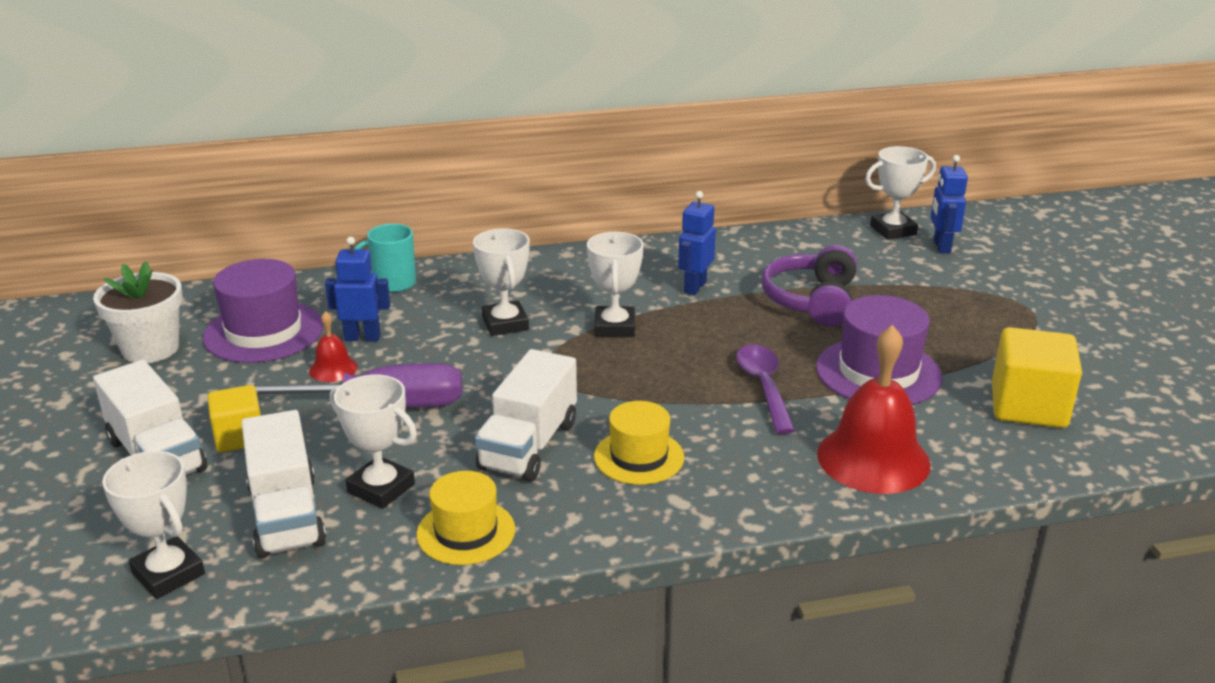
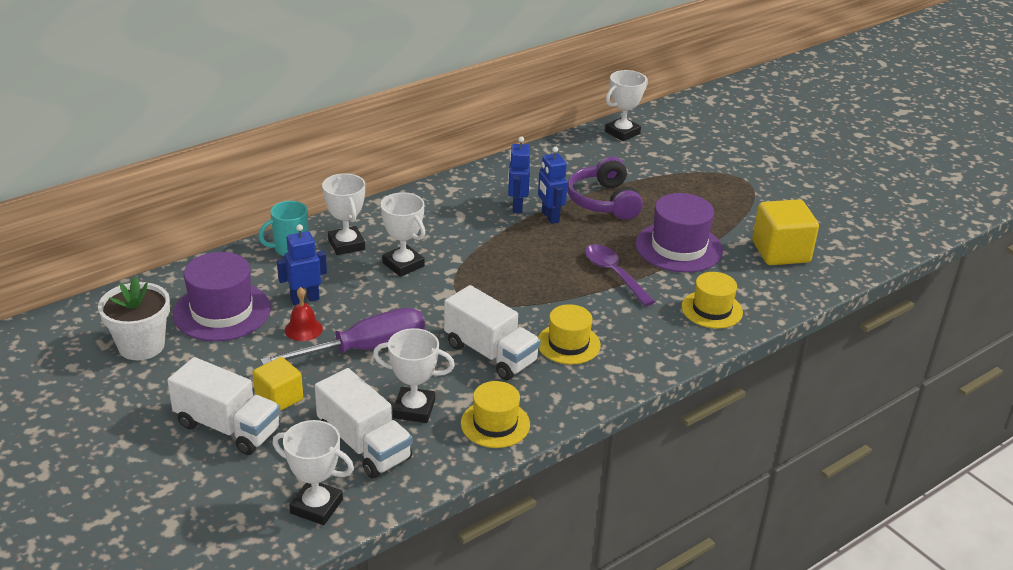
camera: 25 degrees left, 5 degrees up
white truck [475,349,577,482] -> white truck turned 45 degrees counterclockwise [444,285,541,380]
white trophy [587,232,644,337] -> white trophy moved to [322,173,365,255]
red bell [817,325,931,494] -> yellow hat [681,272,743,329]
blue robot [931,155,968,254] -> blue robot moved to [538,147,568,224]

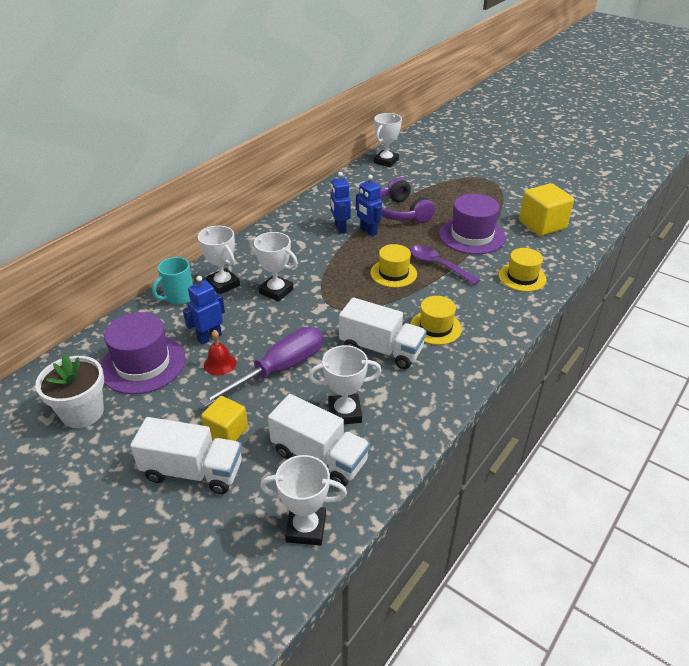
camera: 15 degrees left, 5 degrees up
yellow hat [461,381,530,448] -> yellow hat moved to [370,244,417,288]

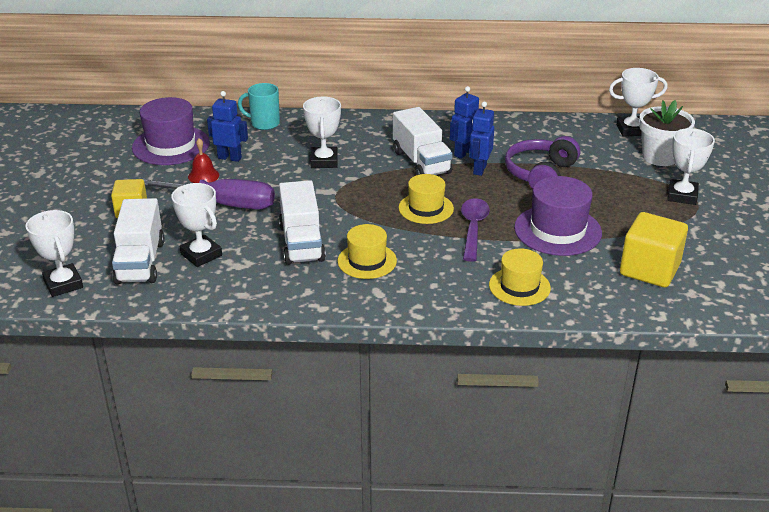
camera: 55 degrees right, 5 degrees down
white flower pot [35,354,104,428] -> white flower pot moved to [639,100,695,166]
white truck [130,417,242,494] -> white truck moved to [393,107,453,175]
white trophy [198,225,240,294] -> white trophy moved to [667,128,715,205]

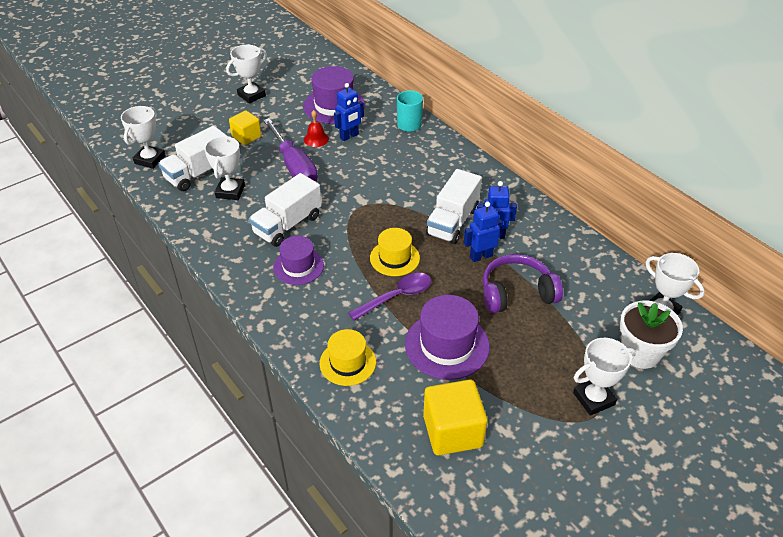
camera: 50 degrees right, 10 degrees up
blue robot [207,91,248,162] -> blue robot turned 75 degrees clockwise [334,83,364,141]
white trophy [303,96,341,168] -> white trophy moved to [226,45,267,104]
yellow hat [338,224,397,279] -> purple hat [273,236,324,285]

